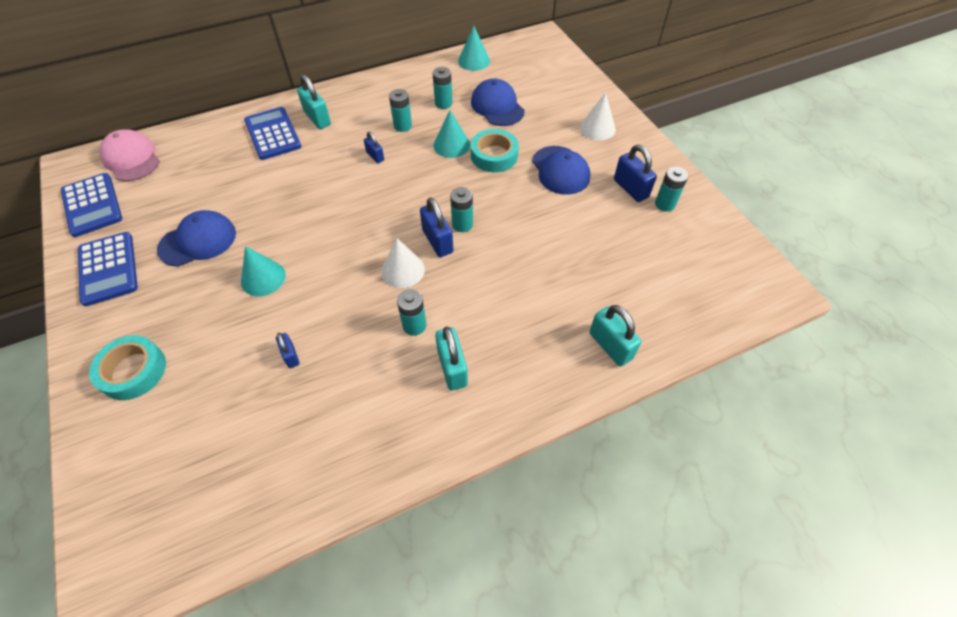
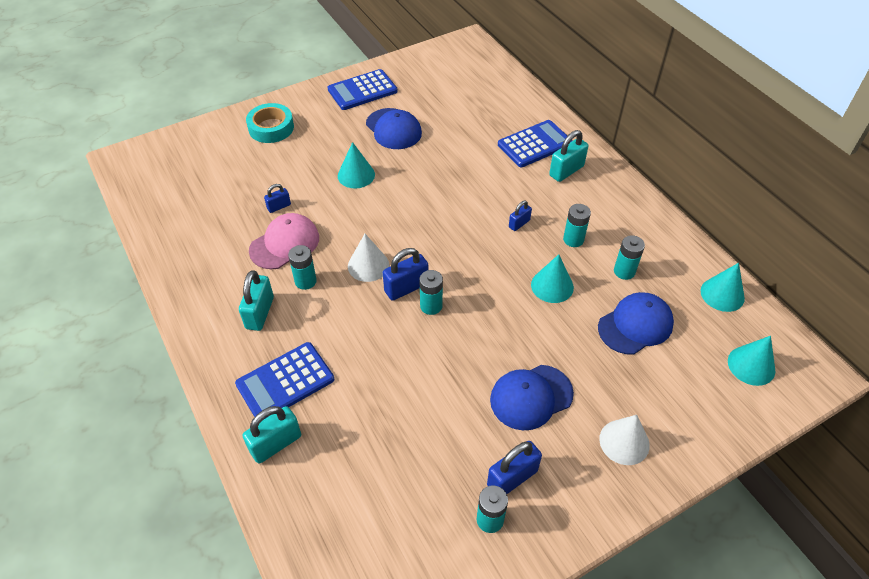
camera: 85 degrees right, 5 degrees down
blue calculator [61,173,122,237] -> blue calculator moved to [235,342,334,418]
pink cap [99,129,160,181] -> pink cap moved to [249,213,319,269]
turquoise padlock [435,327,468,391] -> turquoise padlock turned 60 degrees counterclockwise [239,270,274,331]
turquoise tape [471,129,519,172] -> none
none -> turquoise cone [728,336,775,386]

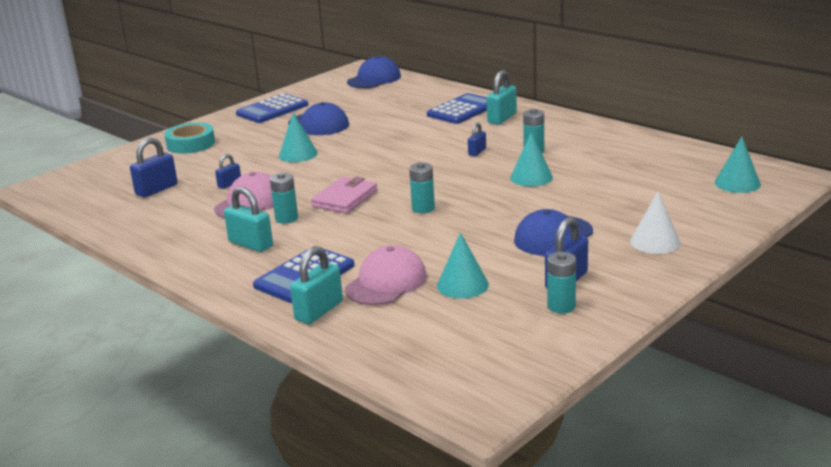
camera: 15 degrees left, 25 degrees down
turquoise padlock [239,270,274,331] -> turquoise padlock turned 45 degrees counterclockwise [224,187,273,252]
white cone [348,234,389,282] -> pink wallet [311,177,378,214]
blue padlock [383,248,428,301] -> blue padlock moved to [130,137,178,198]
blue cap [598,292,674,355] -> blue cap moved to [347,56,401,88]
turquoise battery [614,235,645,280] -> none
turquoise cone [701,263,745,312] -> turquoise cone moved to [437,232,489,299]
none -> pink cap [345,245,427,305]

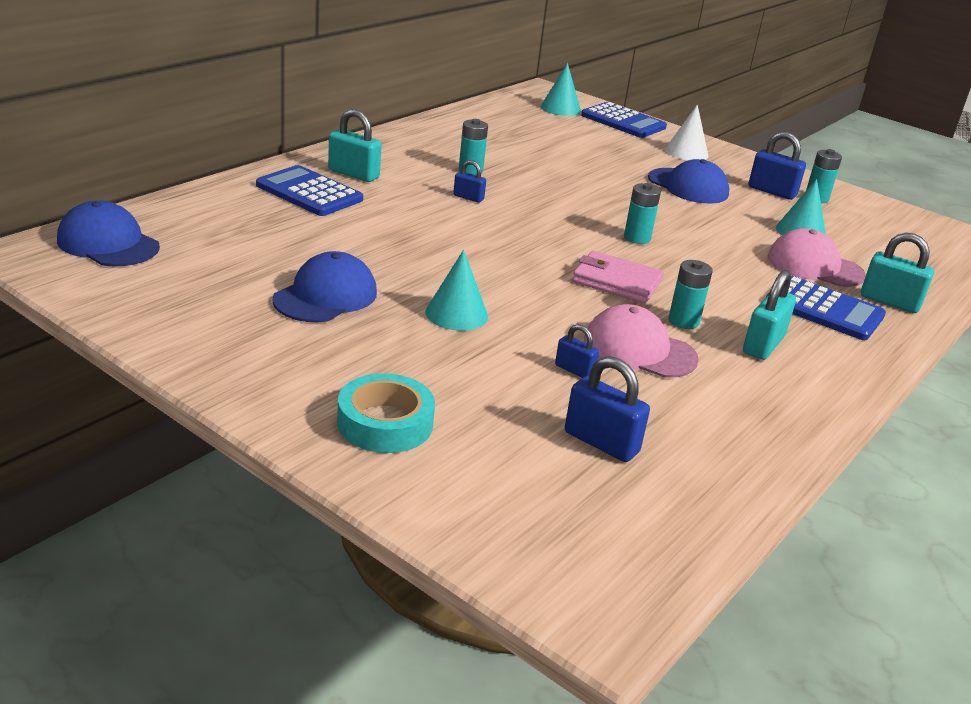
camera: 100 degrees left, 5 degrees up
blue calculator [236,93,308,123] -> blue calculator moved to [581,102,667,138]
turquoise cone [510,132,553,186] -> none

